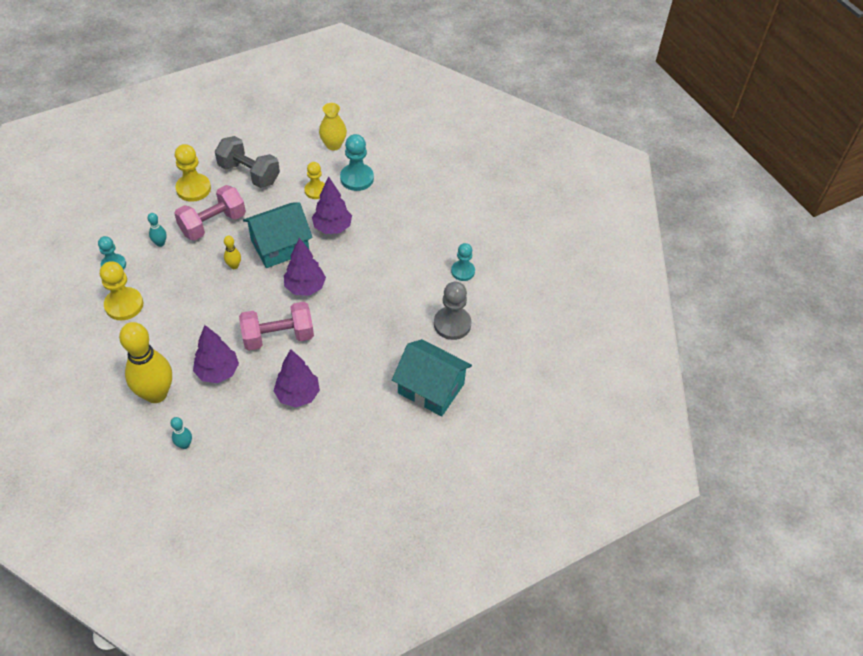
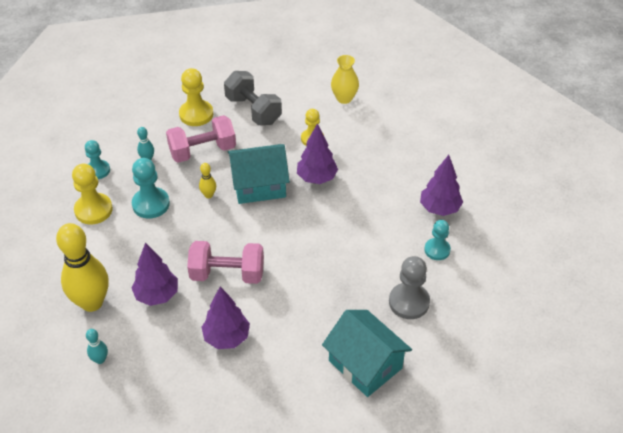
camera: 20 degrees right, 5 degrees down
purple tree [284,238,326,296] -> purple tree moved to [420,155,463,216]
turquoise pawn [340,134,374,191] -> turquoise pawn moved to [132,158,170,219]

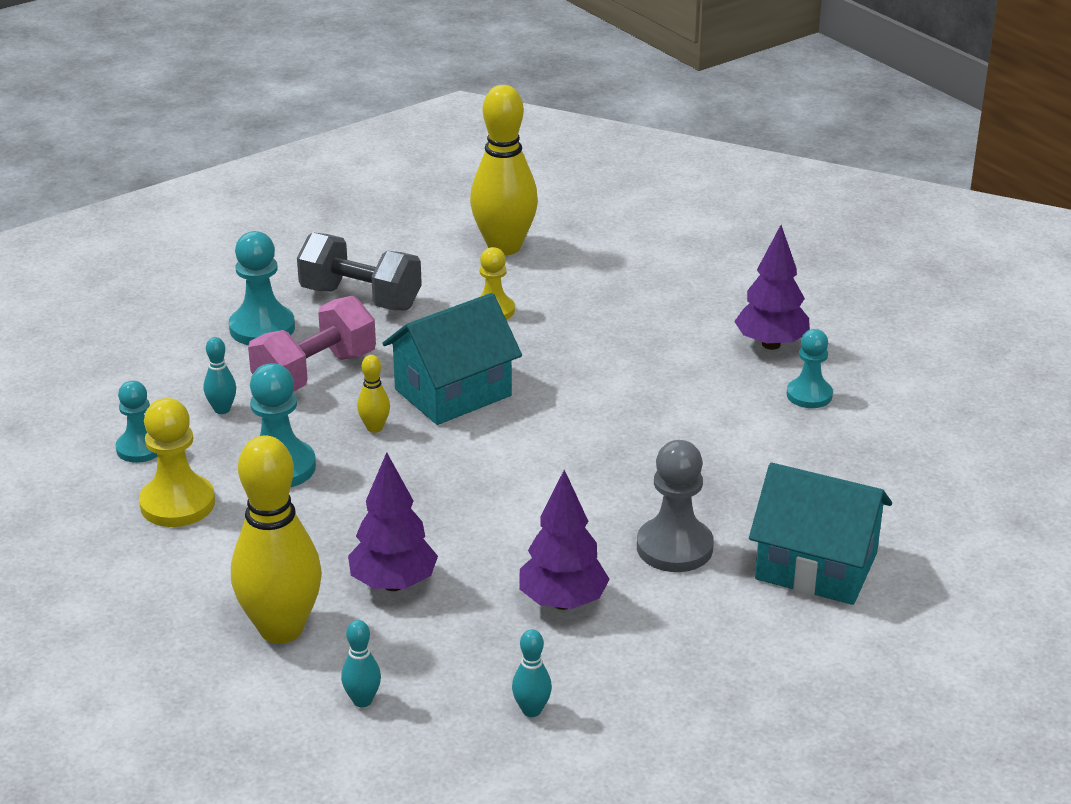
camera: 25 degrees left, 15 degrees down
yellow pawn [179,68,213,126] -> turquoise pawn [229,231,295,345]
pink dumbbell [187,241,264,284] -> none
purple tree [297,123,338,184] -> none
yellow vase [331,55,359,104] -> yellow bowling pin [470,85,538,255]
grey pawn [389,256,430,319] -> grey pawn moved to [637,440,714,572]
none -> turquoise bowling pin [512,629,552,717]

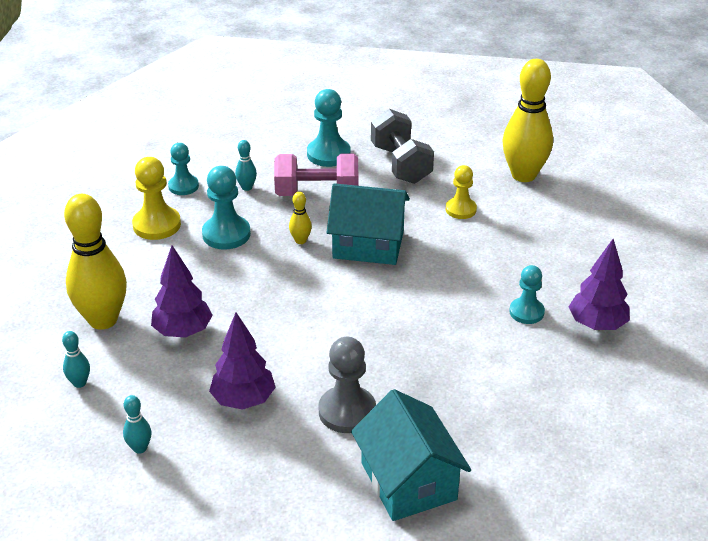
camera: 45 degrees right, 5 degrees up
turquoise pawn [787,329,833,408] -> turquoise pawn moved to [509,265,545,324]

